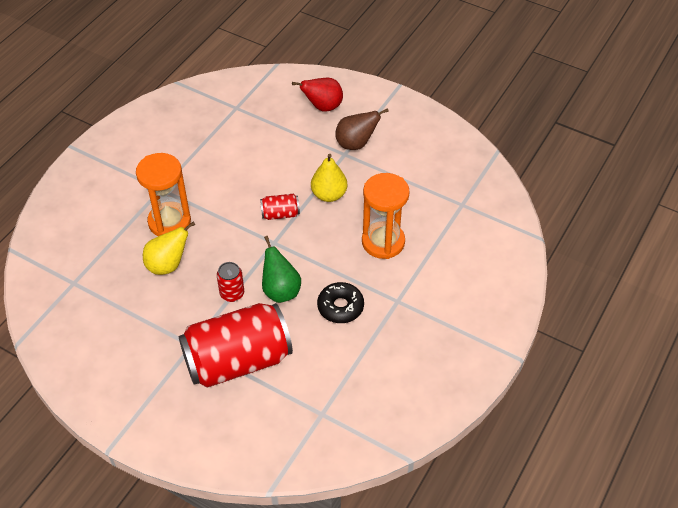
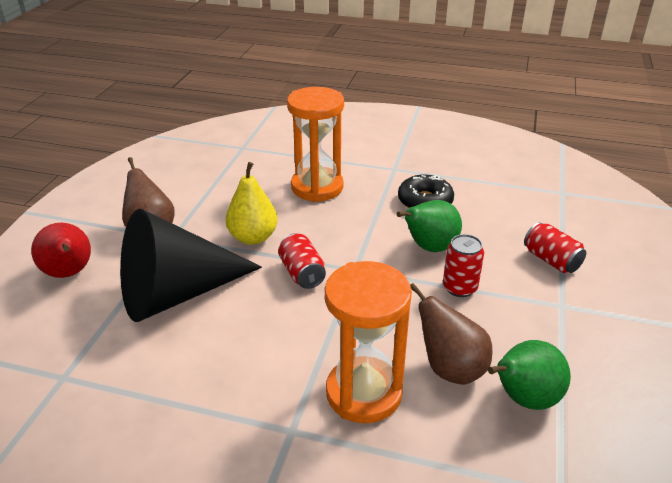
camera: 105 degrees left, 15 degrees down
yellow pear [143,222,195,275] -> brown pear [410,283,493,385]
red can [179,303,293,388] -> red can [524,222,586,273], size x0.42
none -> black cone [120,209,262,322]
none -> green pear [488,340,571,410]

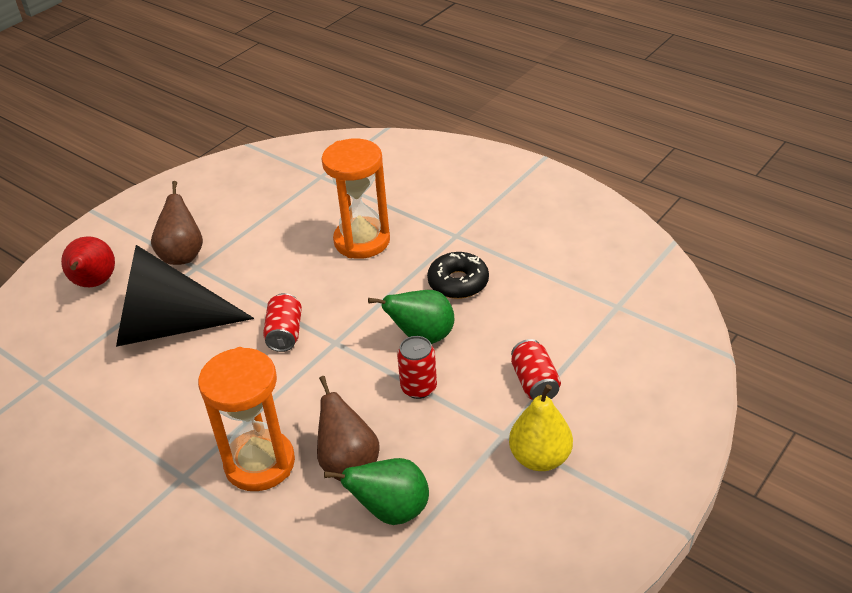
camera: 25 degrees right, 5 degrees up
yellow pear [225,162,278,245] -> yellow pear moved to [509,384,573,471]

